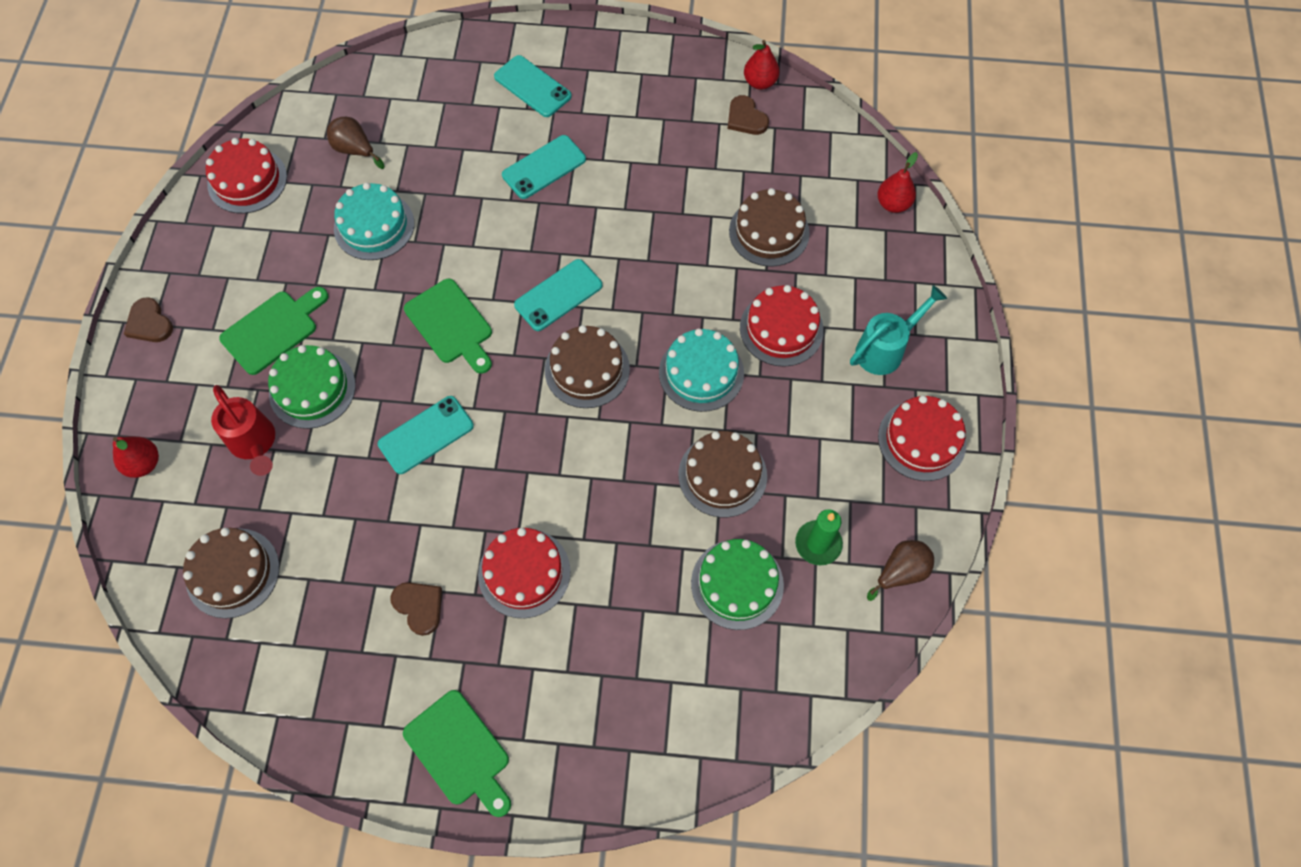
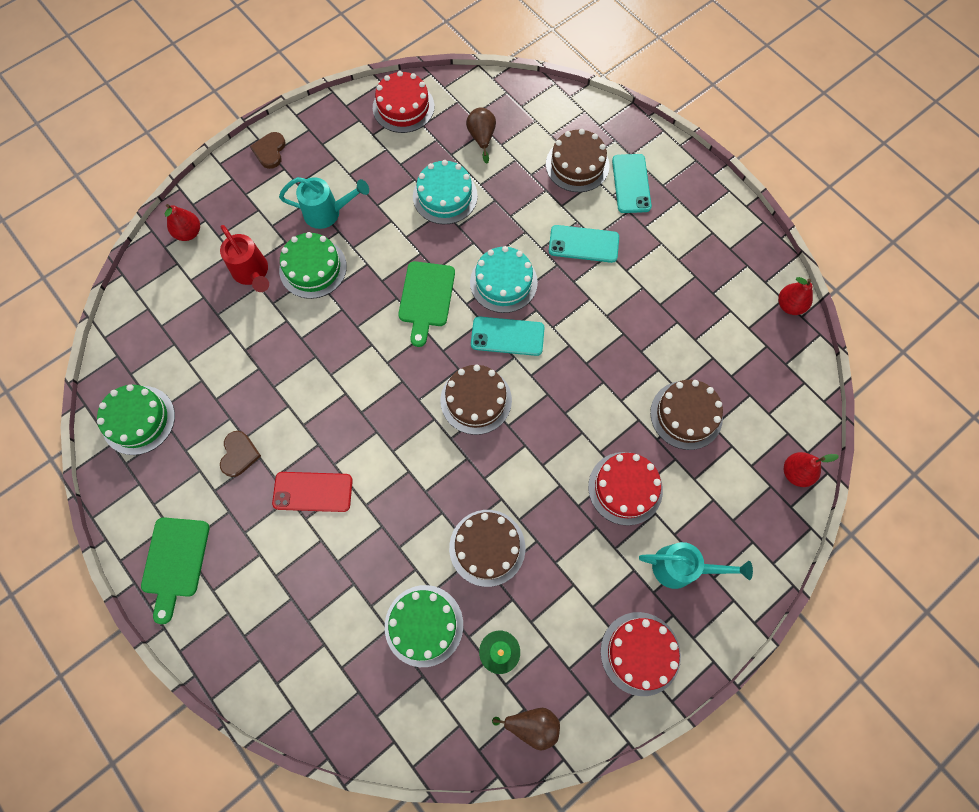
camera: 45 degrees right, 5 degrees up
brown cake [183,528,279,618] -> brown cake moved to [546,129,610,192]
red watering can [211,385,275,476] -> red watering can turned 45 degrees counterclockwise [220,225,269,292]
green cutting board [219,287,328,375] -> turquoise watering can [279,177,369,229]
turquoise phone [378,396,474,474] -> none
red cake [478,528,571,618] -> red phone [272,472,353,512]
turquoise cake [659,328,744,412] -> turquoise cake moved to [470,246,538,313]
brown heart [727,95,769,135] -> none
none -> green cake [97,384,175,455]

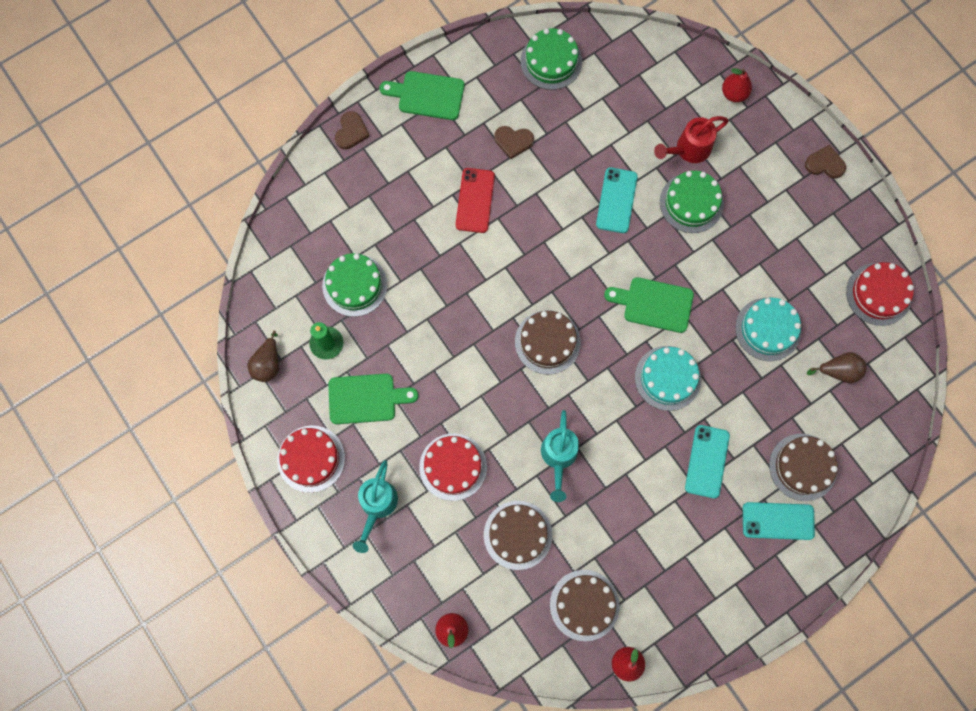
camera: 95 degrees right, 5 degrees up
turquoise watering can [279,177,369,229] -> turquoise watering can moved to [541,410,579,502]
brown cake [449,510,525,587] -> brown cake moved to [550,570,620,641]
turquoise phone [471,316,545,356] -> turquoise phone moved to [596,167,638,233]
none -> green cutting board [328,374,418,424]
none -> brown heart [335,111,370,149]

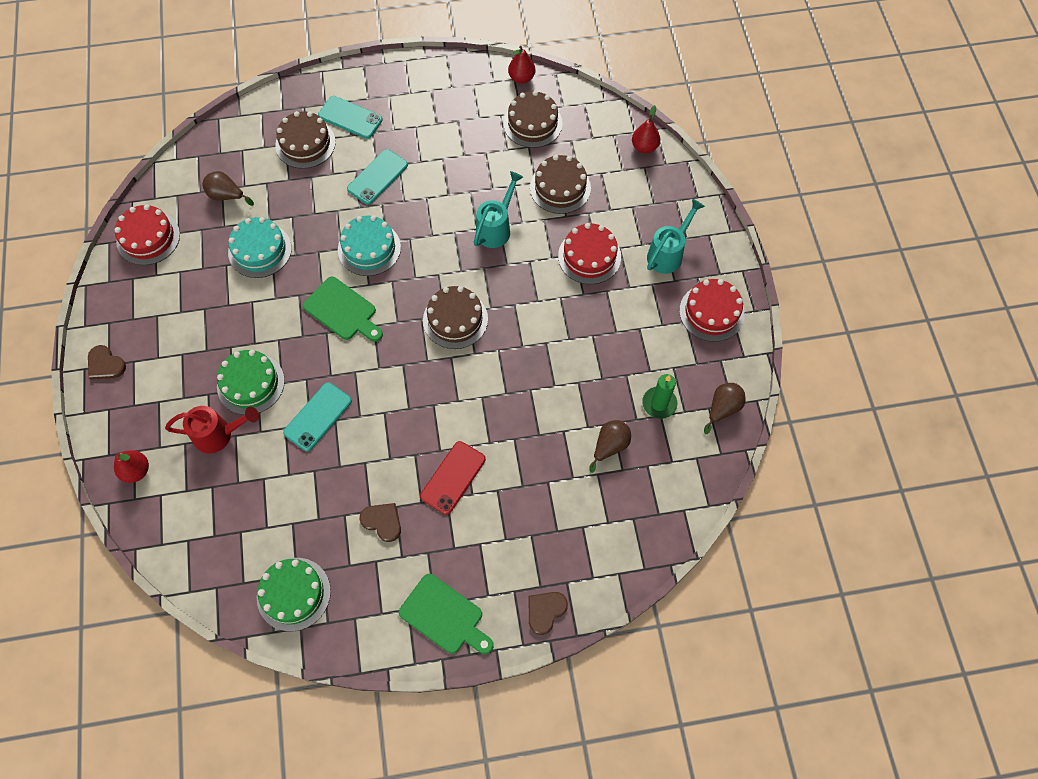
camera: 155 degrees left, 10 degrees down
green cake [322,253,388,317] -> brown pear [589,420,631,473]
green cutting board [328,374,418,424] -> none

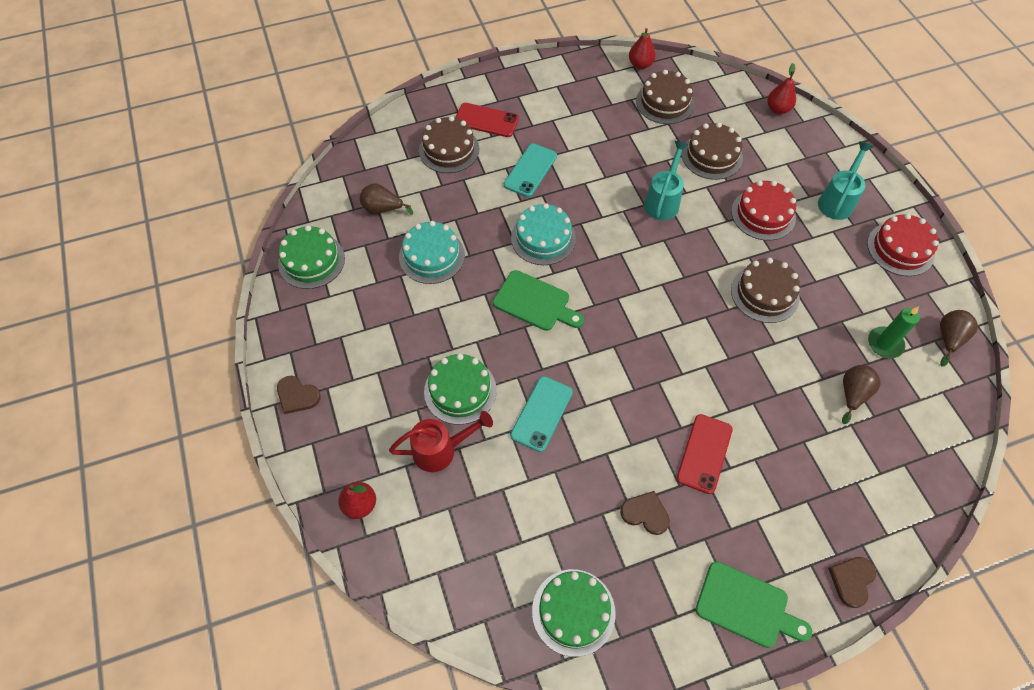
camera: 10 degrees left, 5 degrees down
red cake [115,204,180,265] -> green cake [278,225,345,289]
turquoise phone [318,96,383,139] -> red phone [455,103,519,137]
brown cake [423,286,488,349] -> brown cake moved to [731,258,800,323]

